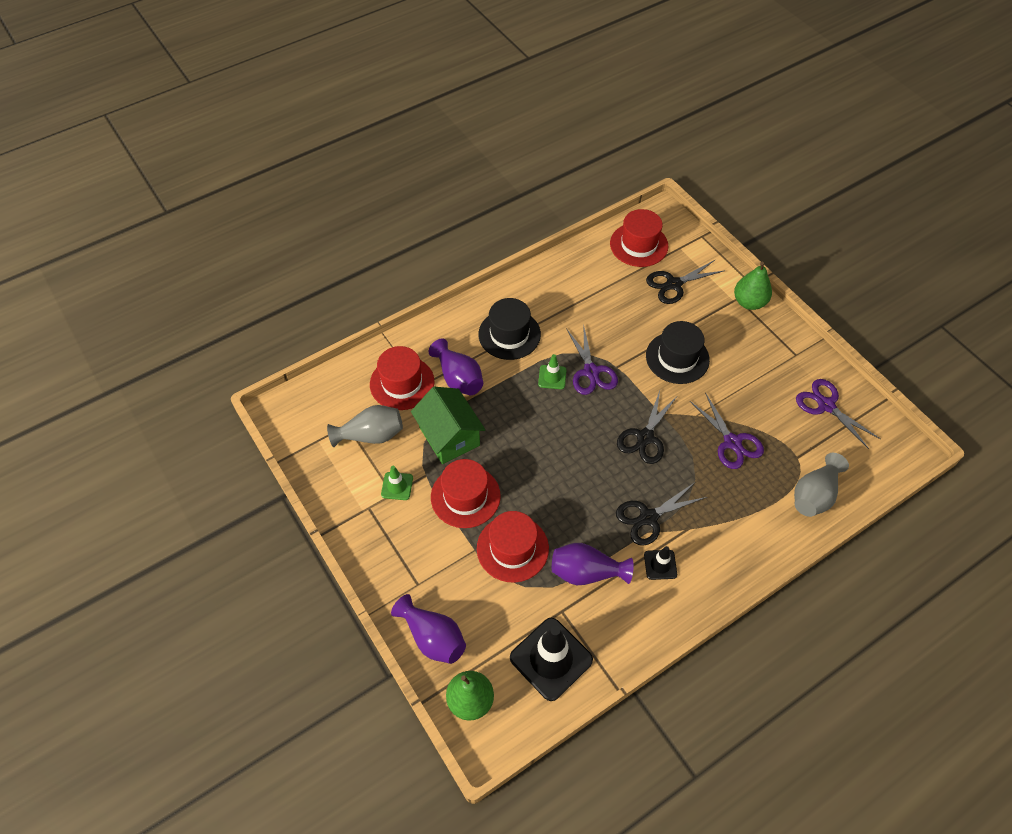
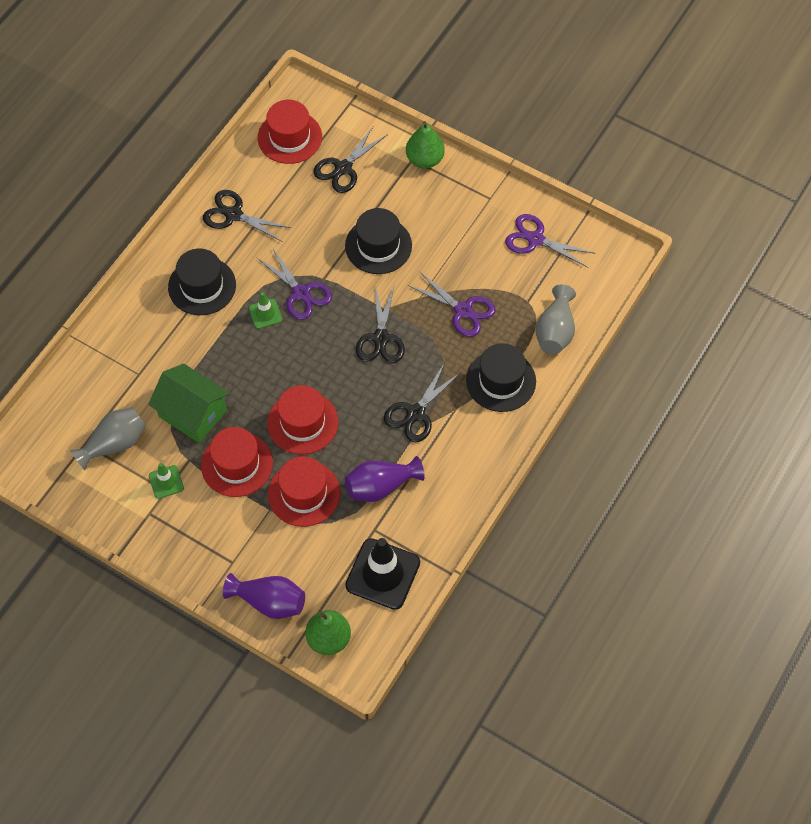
camera: 25 degrees left, 5 degrees up
red hat [370,346,434,410] -> red hat moved to [267,385,338,454]
purple vase [429,339,483,395] -> none
black traffic cone [644,546,677,580] -> none
none -> black scissors [203,190,291,242]
none -> black hat [466,343,536,412]

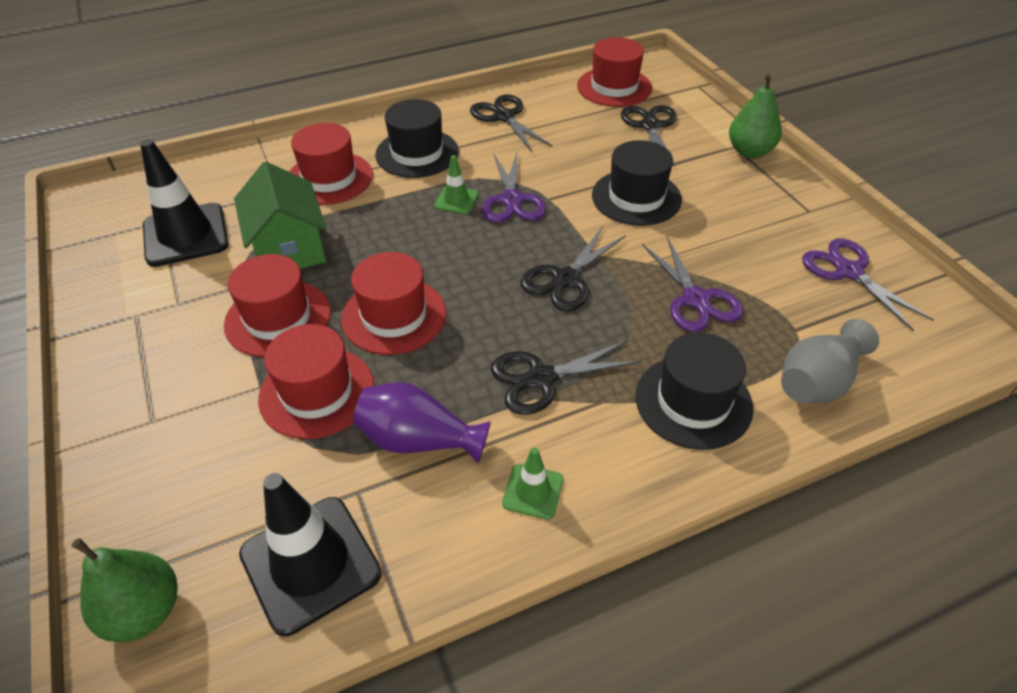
camera: 35 degrees right, 15 degrees down
grey vase [70,407,146,470] -> black traffic cone [140,139,229,267]
green traffic cone [149,463,184,499] -> green traffic cone moved to [502,447,563,519]
purple vase [223,573,305,619] -> none
black scissors [313,125,388,193] -> black scissors turned 105 degrees clockwise [621,105,677,166]
none -> red hat [289,123,373,205]

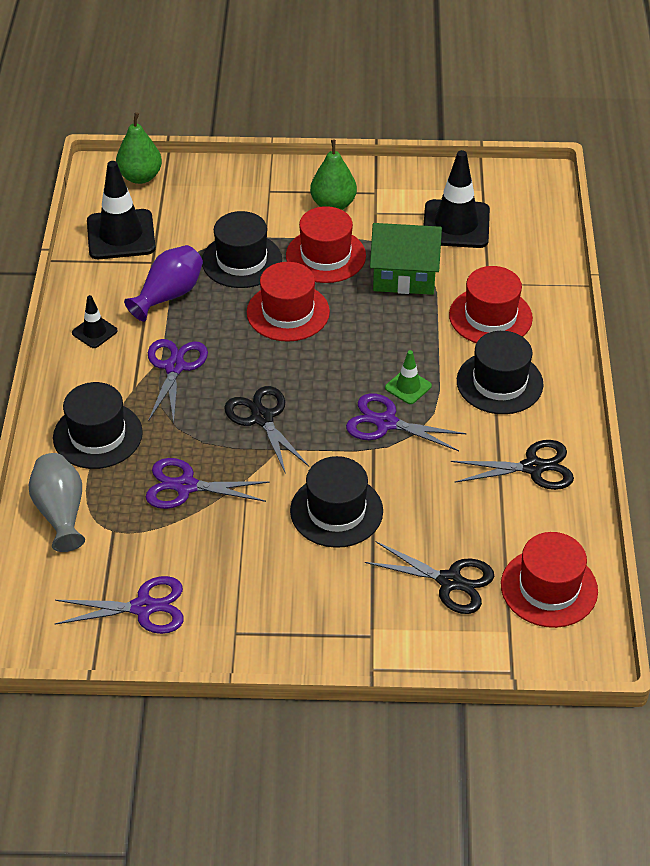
camera: 115 degrees right, 0 degrees up
red hat [258,324,374,439] -> black hat [202,211,282,288]
black scissors [491,340,642,415] -> purple scissors [148,339,208,423]
green traffic cone [502,447,563,519] -> black traffic cone [72,295,118,348]
green pear [729,73,782,158] -> green pear moved to [310,140,357,210]

